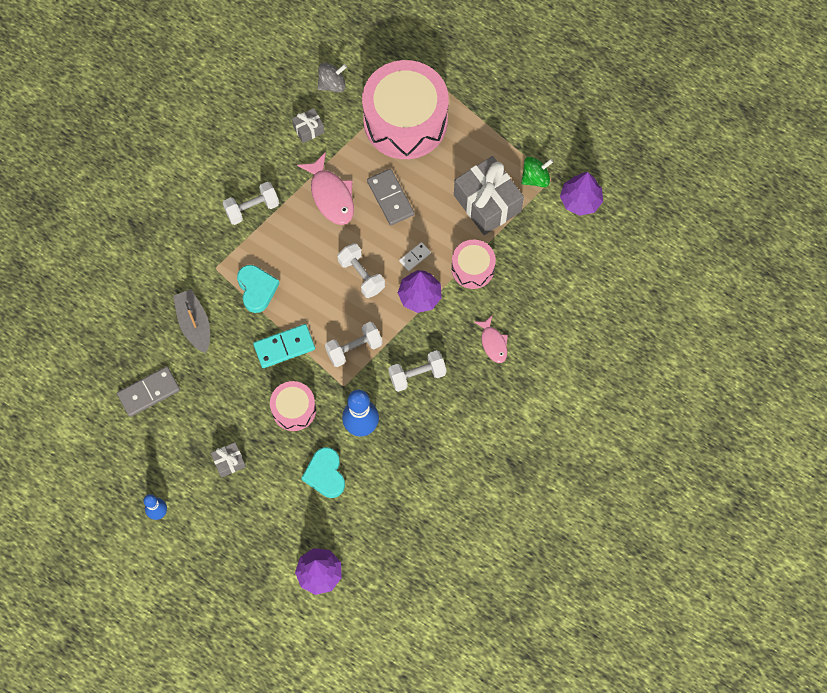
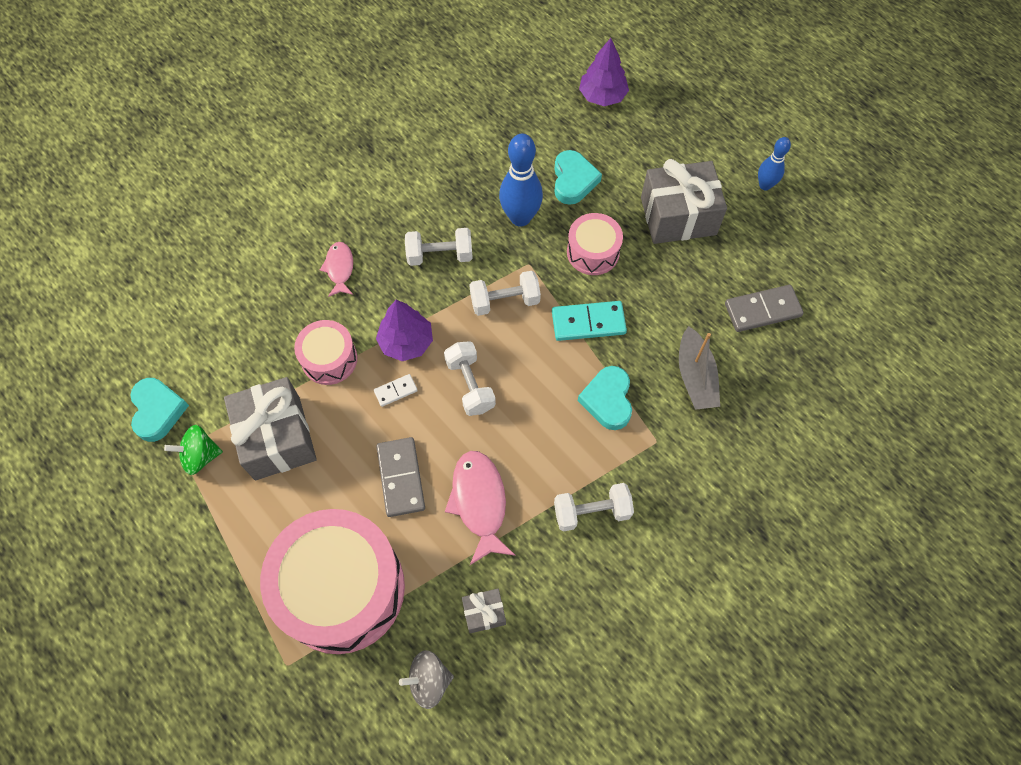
camera: 165 degrees left, 5 degrees down
grey gift [211,442,246,478] -> grey gift [641,159,727,244], size x2.12
purple tree [560,172,603,216] -> turquoise heart [130,378,189,442]

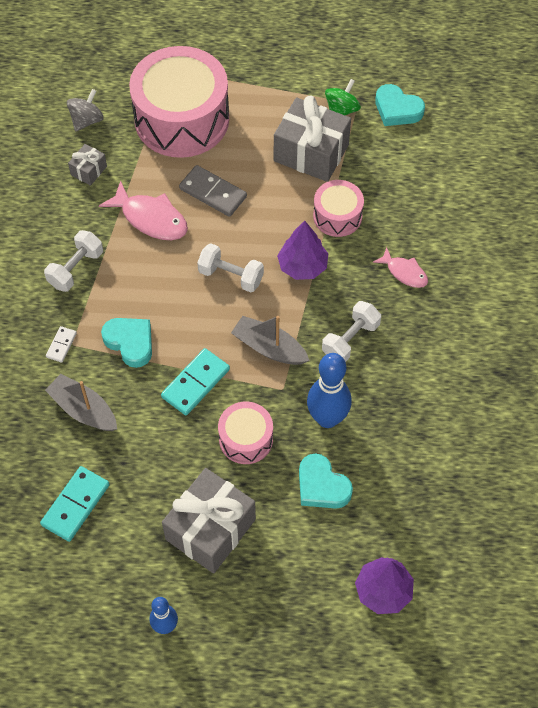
camera: 135 degrees right, 5 degrees down
white domino [374,374,418,407] -> white domino moved to [46,326,77,363]
white dumbbell [469,271,541,316] -> grey boat [231,316,310,365]
grey domino [725,285,804,332] -> turquoise domino [40,466,110,542]

